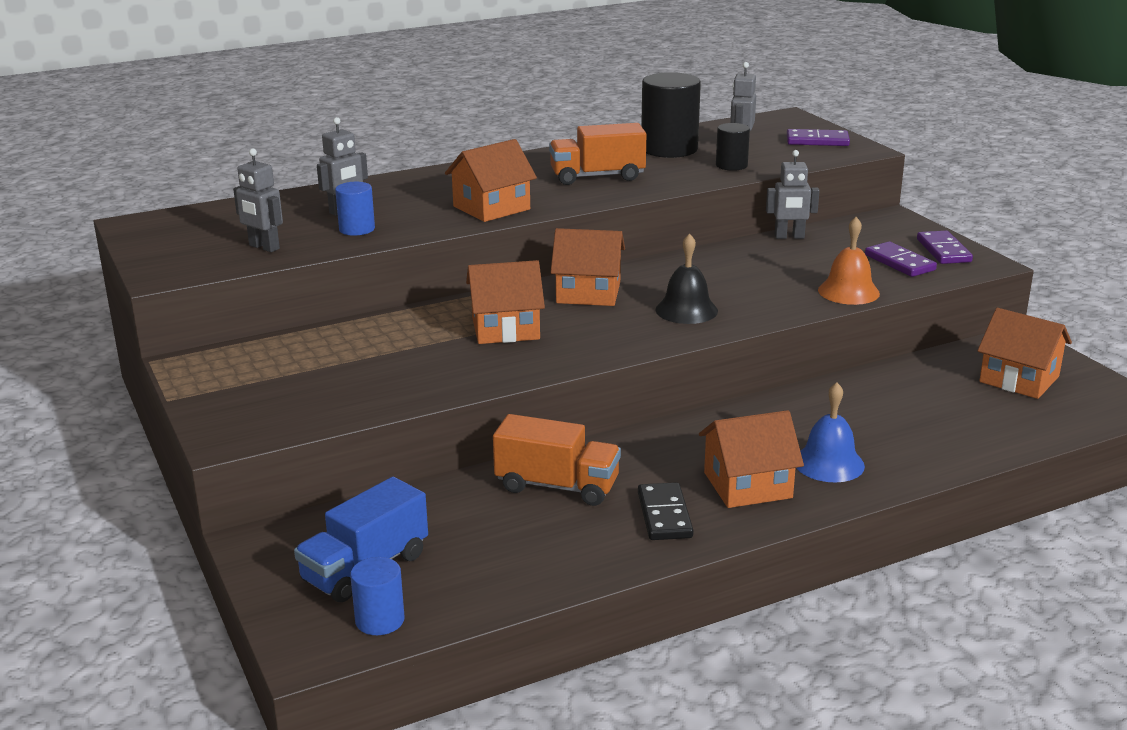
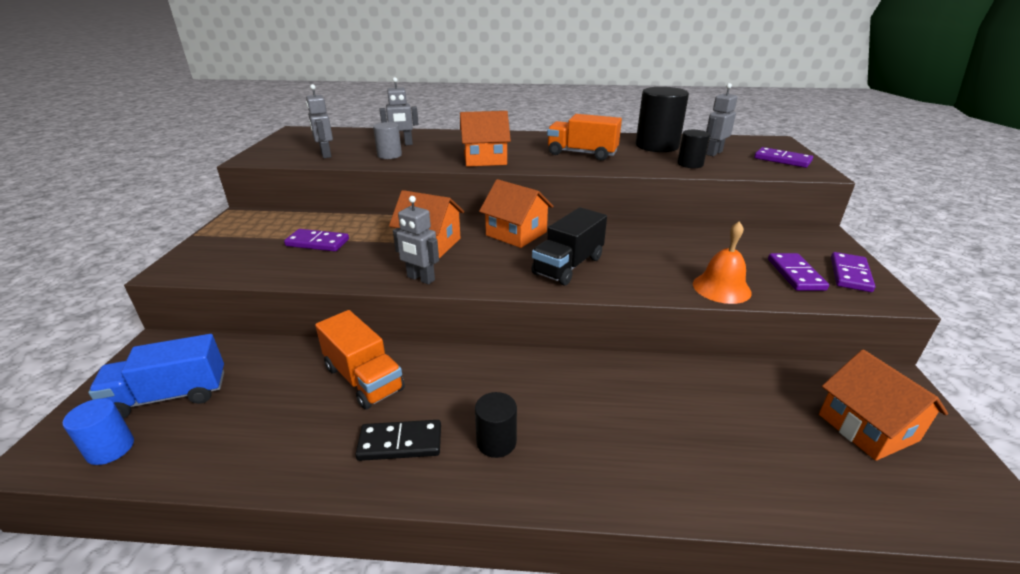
camera: 30 degrees right, 5 degrees up
blue cylinder [335,182,375,236] -> grey cylinder [373,122,402,159]
black domino [638,482,694,540] -> black domino turned 60 degrees clockwise [355,420,441,461]
black bell [655,233,718,324] -> black truck [531,207,607,286]
orange house [699,410,804,508] -> black cylinder [475,392,517,458]
grey robot [766,150,820,239] -> grey robot moved to [393,196,439,284]
blue bell [796,382,865,482] -> none
none -> purple domino [284,229,349,251]

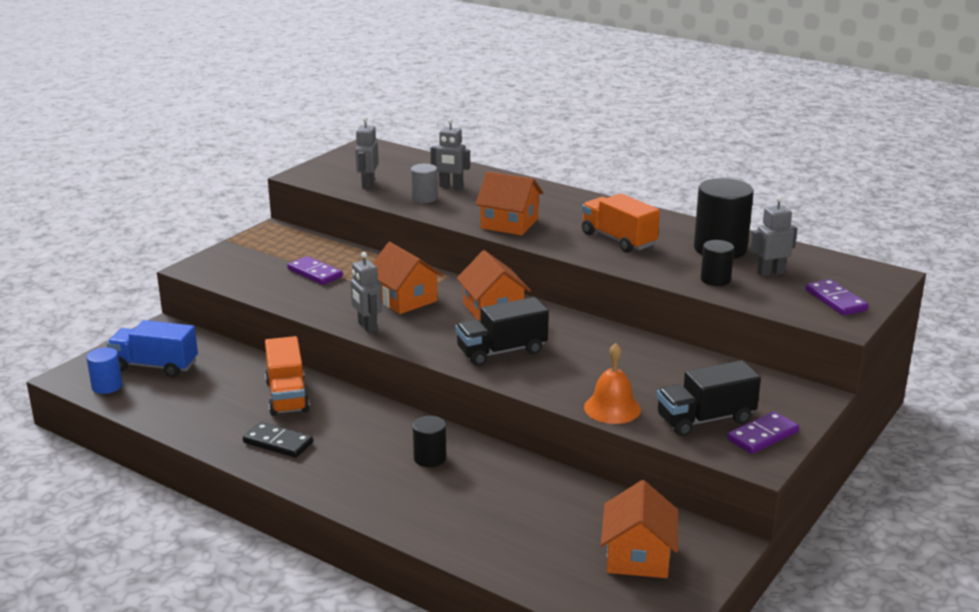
camera: 30 degrees right, 5 degrees down
black cylinder [475,392,517,458] -> black cylinder moved to [413,416,447,467]
purple domino [768,253,829,291] -> black truck [657,360,761,436]

